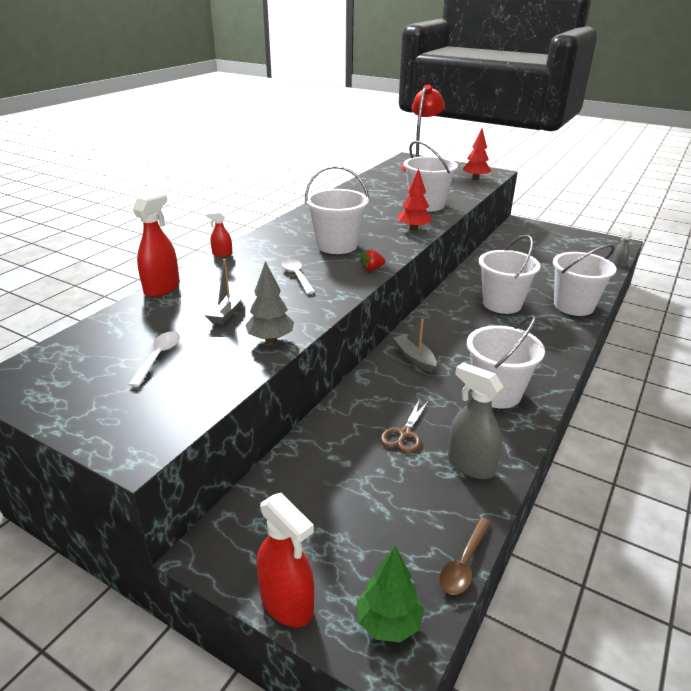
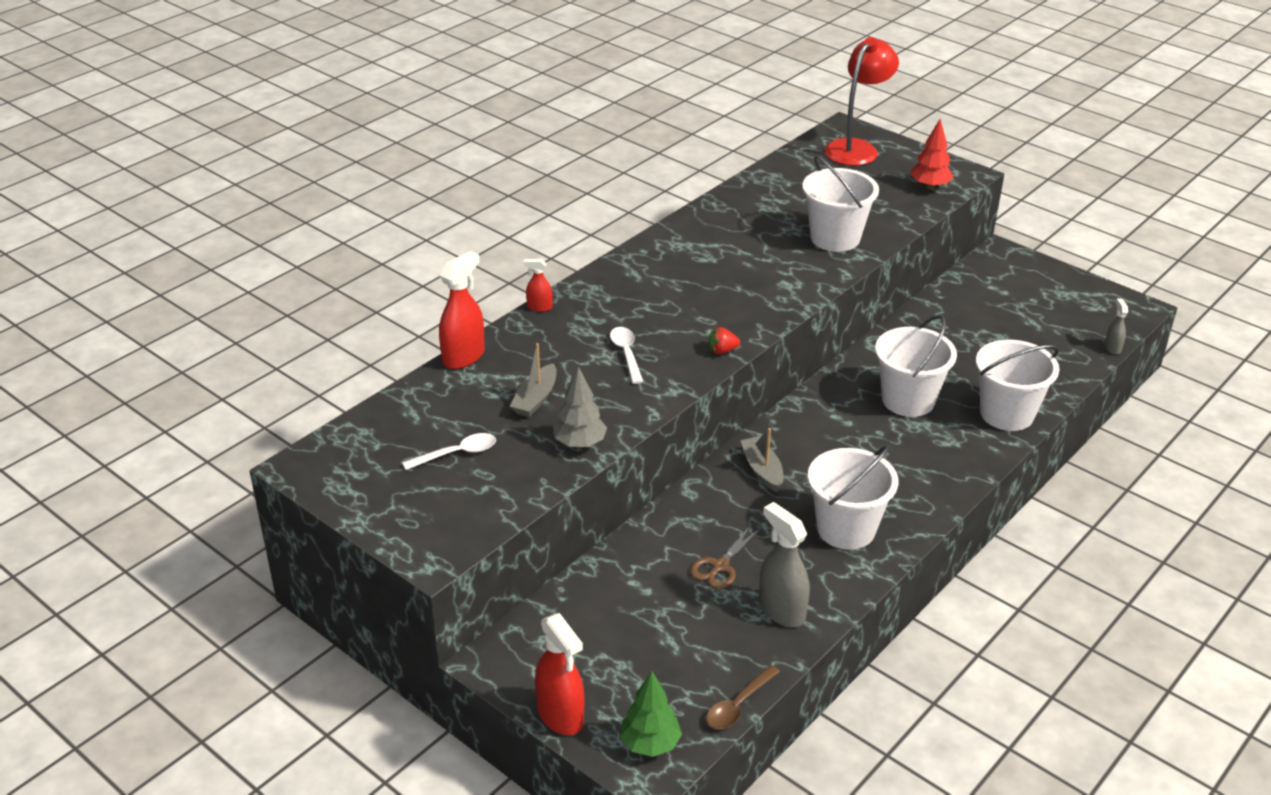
camera: 10 degrees right, 5 degrees up
white spoon [128,332,180,387] -> white spoon turned 45 degrees clockwise [402,433,496,470]
white bucket [305,165,369,254] -> none
red tree [398,168,432,231] -> none

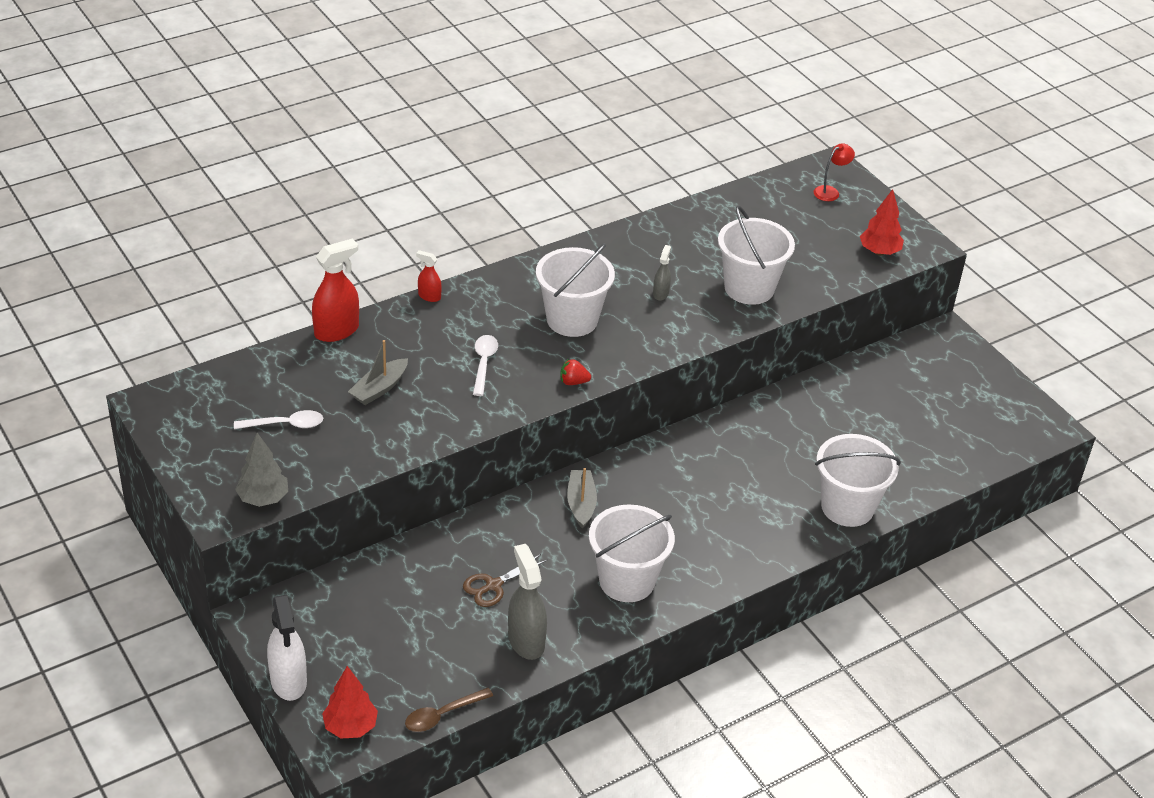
camera: 15 degrees right, 5 degrees up
red spray bottle [535,613,584,735] -> white spray bottle [267,595,307,701]
grey tree [553,367,607,448] -> grey tree moved to [235,433,288,507]
green tree [620,671,682,757] -> red tree [322,666,378,738]
red lamp [824,37,899,166] -> red lamp [814,143,855,201], size x0.47
white bucket [875,315,957,417] -> white bucket moved to [536,243,615,337]
grey spray bottle [1105,299,1128,355] -> grey spray bottle moved to [653,245,671,301]

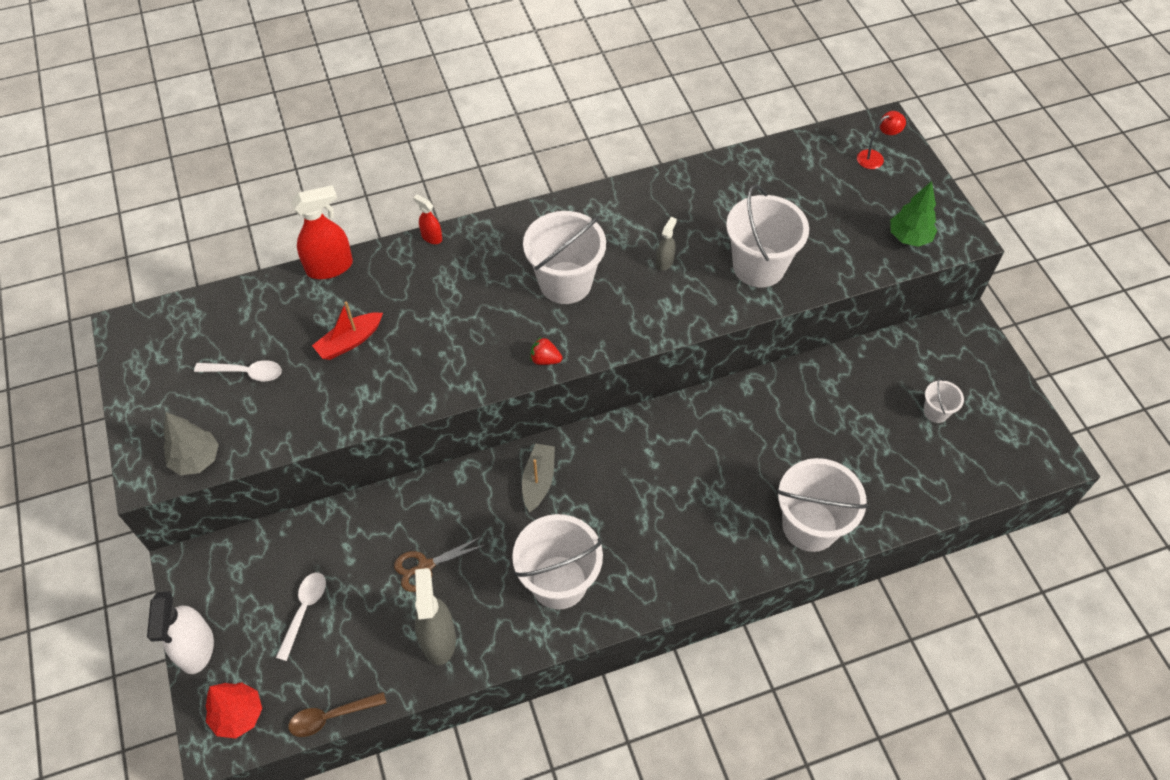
camera: 15 degrees right, 15 degrees up
grey boat [348,340,408,405] -> red boat [312,301,383,360]
white spoon [473,335,498,396] -> white spoon moved to [276,572,326,661]
red tree [860,189,904,256] -> green tree [890,181,937,247]
none -> white bucket [924,377,964,423]

